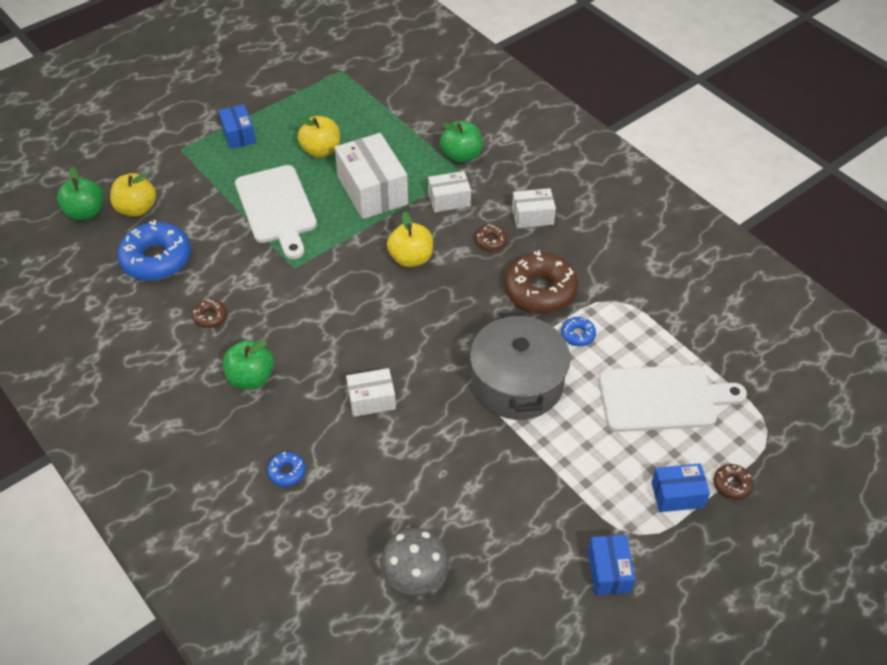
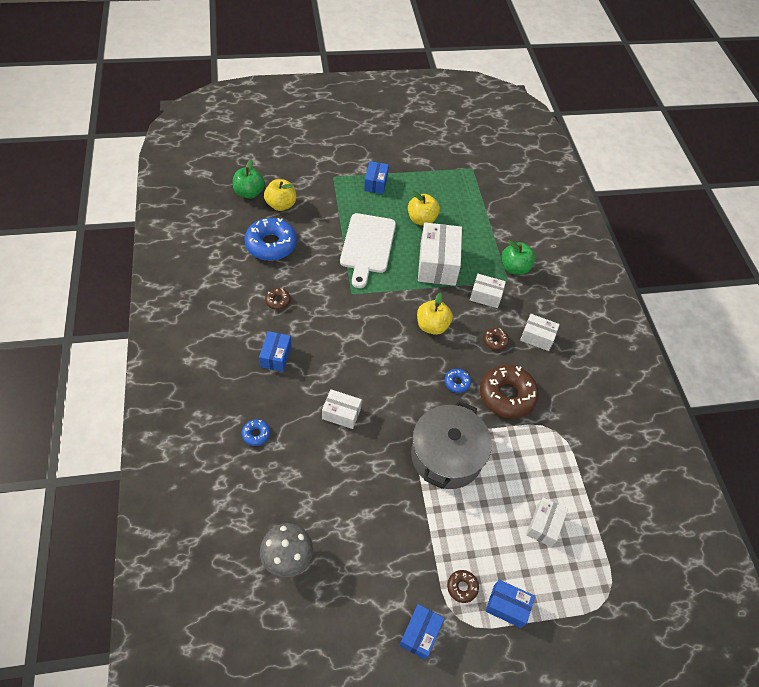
camera: 25 degrees right, 5 degrees up
green apple [223,340,274,389] -> blue box [259,331,292,372]
blue donut [561,317,596,346] -> blue donut moved to [445,369,471,393]
white cutting board [599,365,747,432] -> white box [526,497,568,547]
brown donut [714,464,753,500] -> brown donut moved to [447,570,479,603]

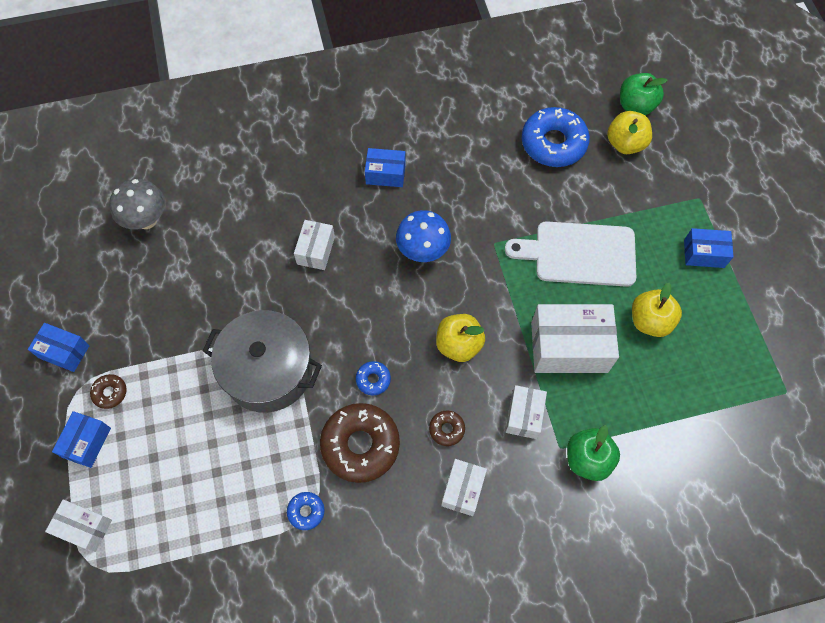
camera: 90 degrees right, 10 degrees up
blue donut [242,419,270,446] -> blue donut moved to [287,492,325,530]
brown donut [265,288,291,310] -> none
white box [526,497,568,547] -> white box moved to [45,499,112,552]
none -> blue mushroom [396,210,451,262]

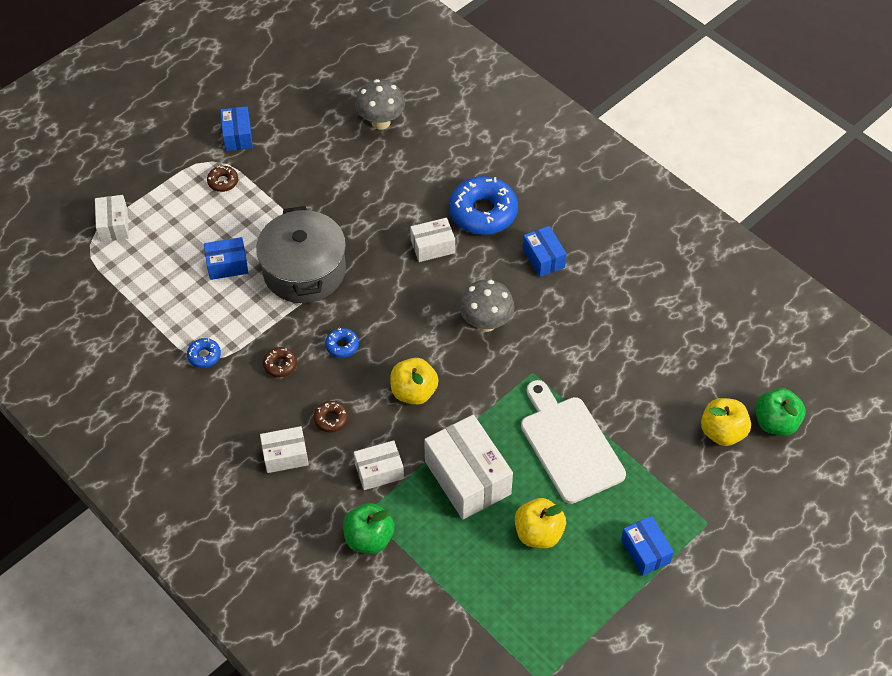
camera: 60 degrees right, 10 degrees down
blue box [52,411,111,468] -> blue box moved to [204,237,248,280]
brown donut [320,403,400,483] -> brown donut [263,347,297,377], size x0.46
blue mushroom [396,210,451,262] -> grey mushroom [459,280,515,332]
blue donut [522,107,590,167] -> blue donut moved to [449,176,518,235]

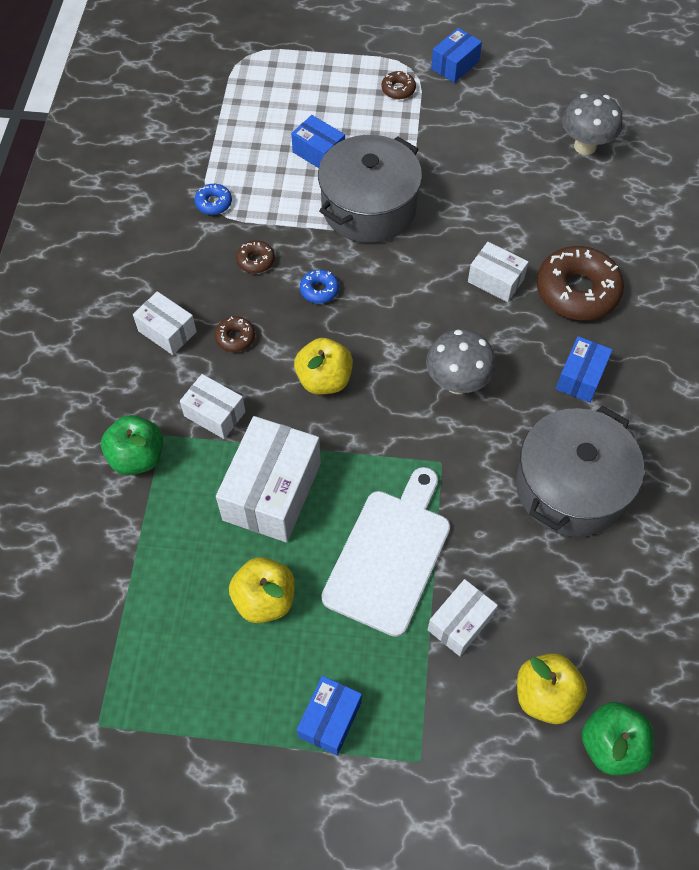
camera: 50 degrees right, 5 degrees up
white box [95,195,129,242] -> white box moved to [428,579,498,656]
blue donut [449,176,518,235] -> brown donut [537,246,624,321]
none -> grey pot [516,405,644,537]

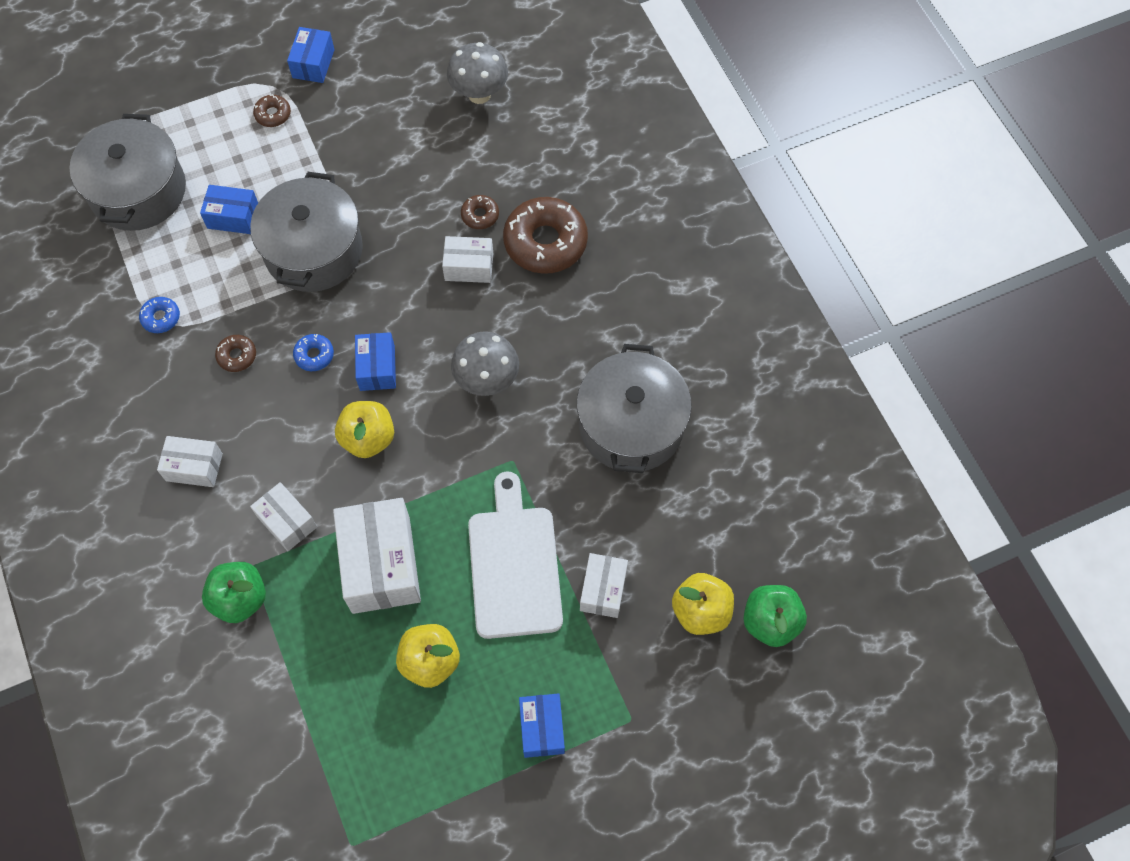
camera: 30 degrees left, 5 degrees up
white box [180,374,246,439] -> white box turned 45 degrees clockwise [250,482,317,551]
brown donut [215,316,255,352] -> brown donut moved to [461,195,499,229]
blue box [556,336,613,403] -> blue box moved to [355,332,396,391]
none -> grey pot [69,114,186,231]

